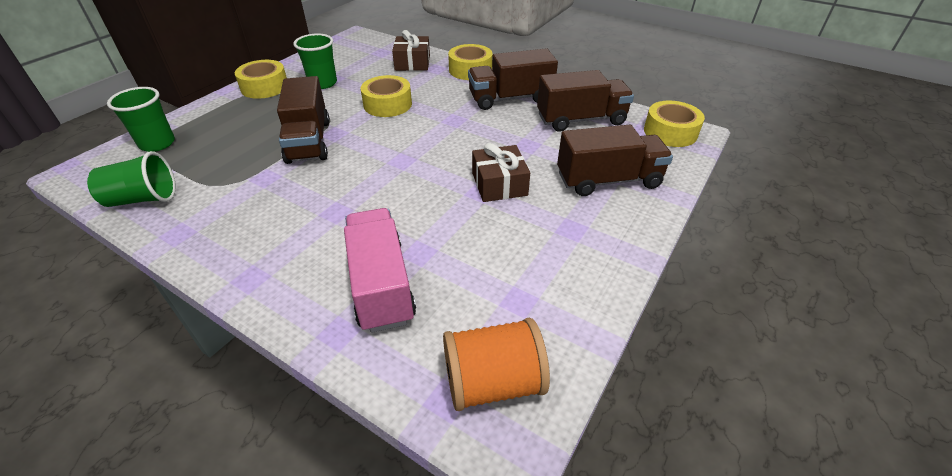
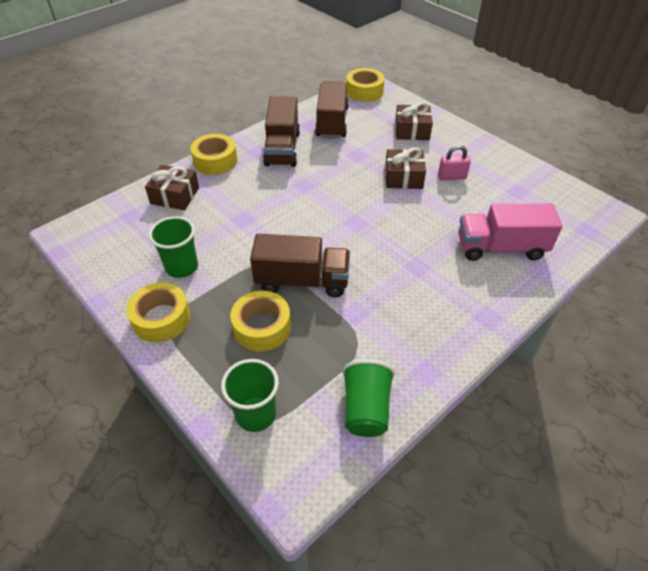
camera: 75 degrees left, 5 degrees up
yellow tape [361,75,412,117] -> yellow tape moved to [230,291,291,352]
orange spool [443,318,550,411] -> none
brown truck [557,125,673,196] -> brown gift [395,102,433,140]
none -> pink padlock [438,145,471,180]

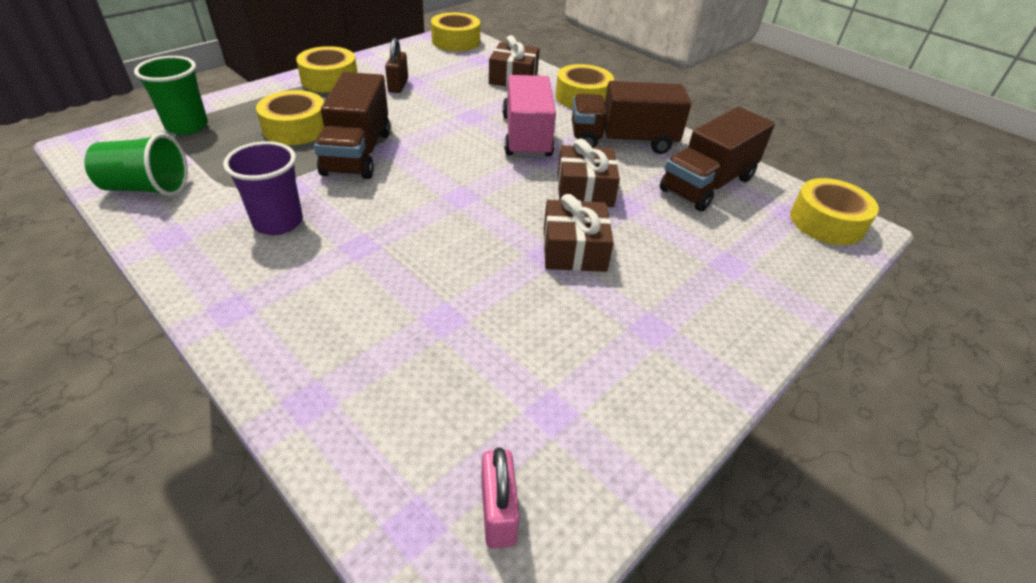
camera: 85 degrees right, 5 degrees down
green cup [149,216,198,278] -> brown padlock [385,38,408,93]
brown truck [315,81,349,139] -> brown truck turned 135 degrees clockwise [660,107,775,212]
brown gift [395,102,433,140] -> brown gift moved to [558,138,620,207]
pink padlock [438,145,471,180] -> pink padlock moved to [481,447,520,548]
pink truck [458,204,563,261] -> pink truck moved to [502,75,556,158]
none -> purple cup [223,141,303,235]
none -> yellow tape [431,12,480,51]

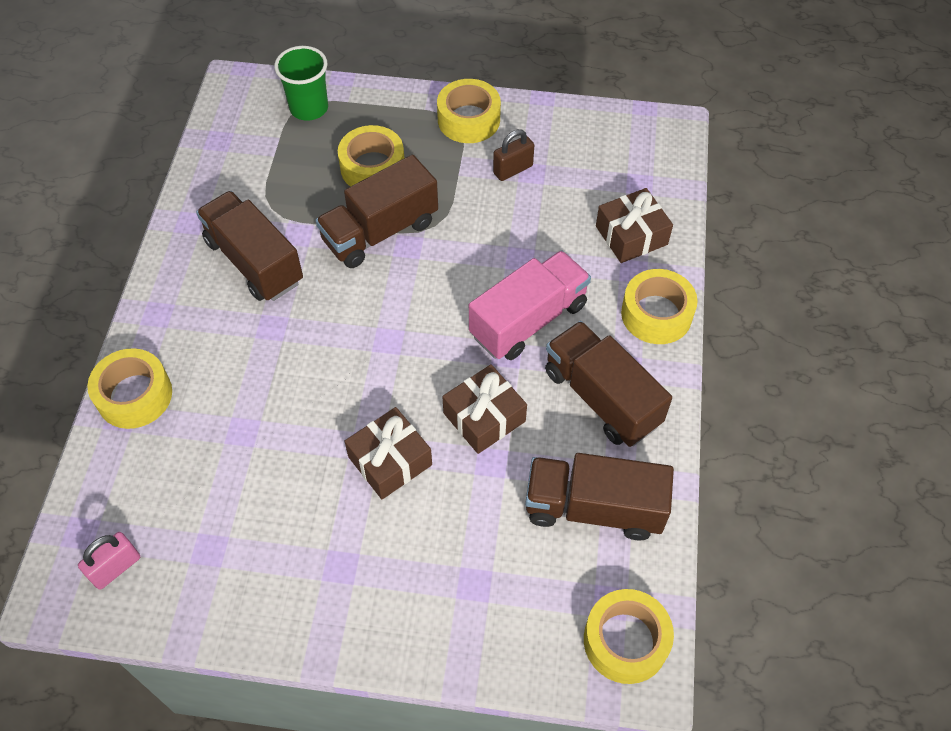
camera: 55 degrees right, 15 degrees up
green cup [84,133,188,197] -> none
purple cup [223,141,303,235] -> brown truck [196,191,303,301]
yellow tape [431,12,480,51] -> yellow tape moved to [87,348,172,429]

